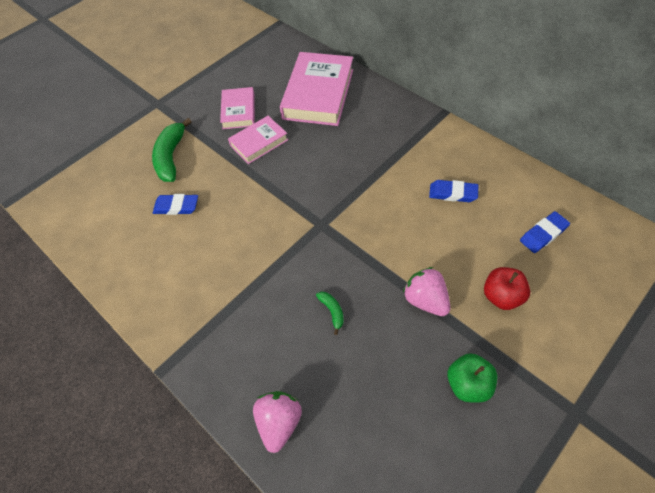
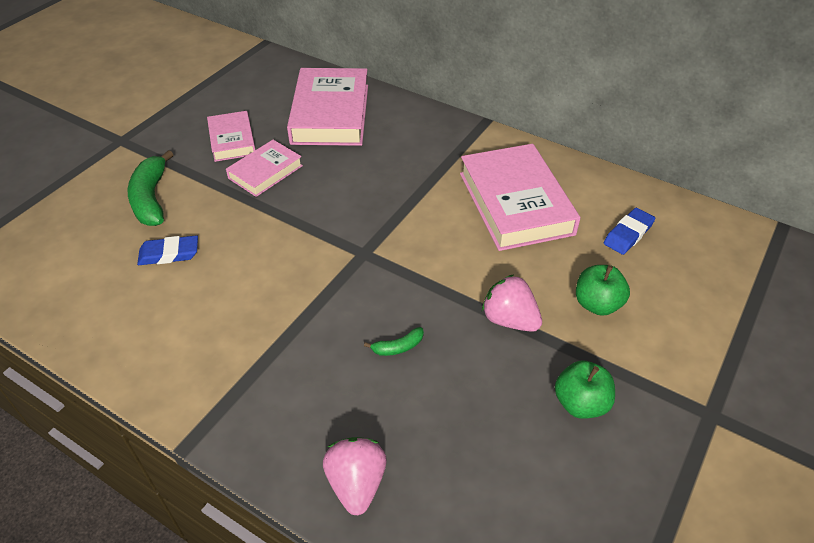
camera: 15 degrees left, 10 degrees down
green banana [316,291,344,335] -> green banana turned 105 degrees clockwise [364,327,424,356]
blue eraser [429,180,478,202] -> pink book [460,144,580,251]
red apple [484,267,530,310] -> green apple [576,265,630,316]

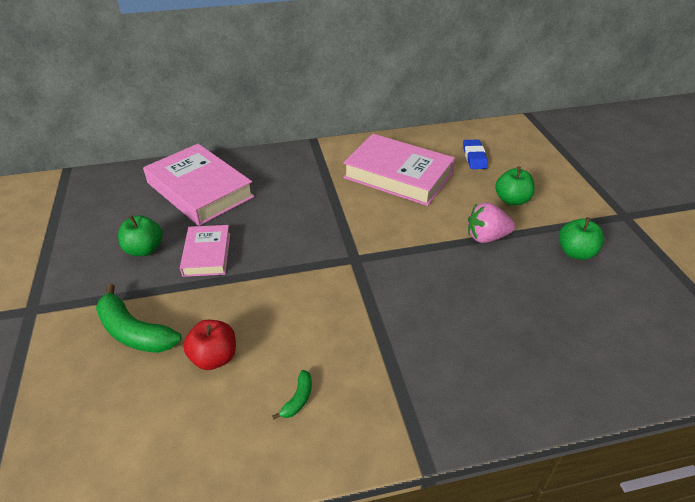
camera: 45 degrees left, 5 degrees down
blue eraser [137,236,198,265] -> red apple [183,320,236,370]
pink book [207,111,255,162] -> green apple [118,215,163,256]
pink strawberry [323,437,387,515] -> none
green banana [364,327,424,356] -> green banana moved to [272,370,312,419]

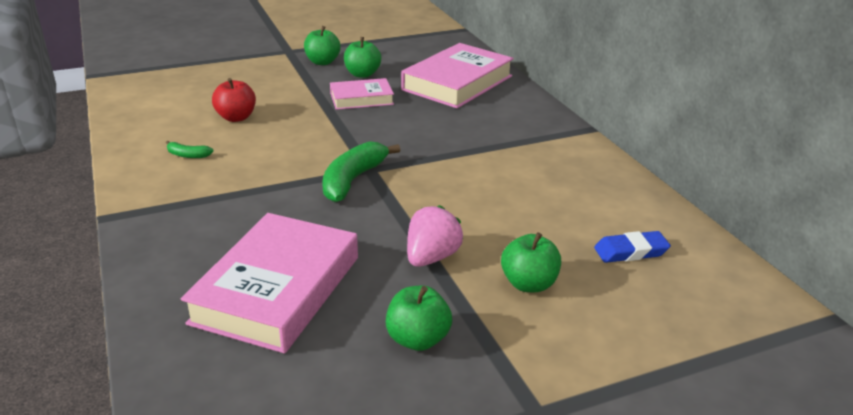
camera: 80 degrees right, 10 degrees down
green banana [96,284,181,353] -> green banana moved to [322,141,400,202]
pink book [343,134,455,206] -> pink book moved to [181,213,358,353]
pink strawberry [468,202,515,243] -> pink strawberry turned 45 degrees clockwise [407,205,463,267]
none -> green apple [304,26,341,65]

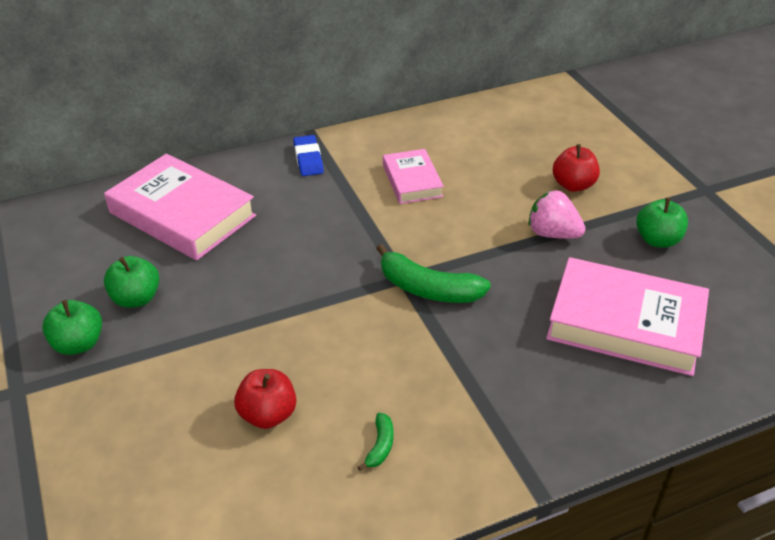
camera: 90 degrees left, 10 degrees up
pink book [330,78,394,110] -> pink book moved to [383,149,444,204]
green apple [501,232,561,292] -> red apple [553,144,600,192]
blue eraser [594,231,671,263] -> blue eraser moved to [293,135,324,176]

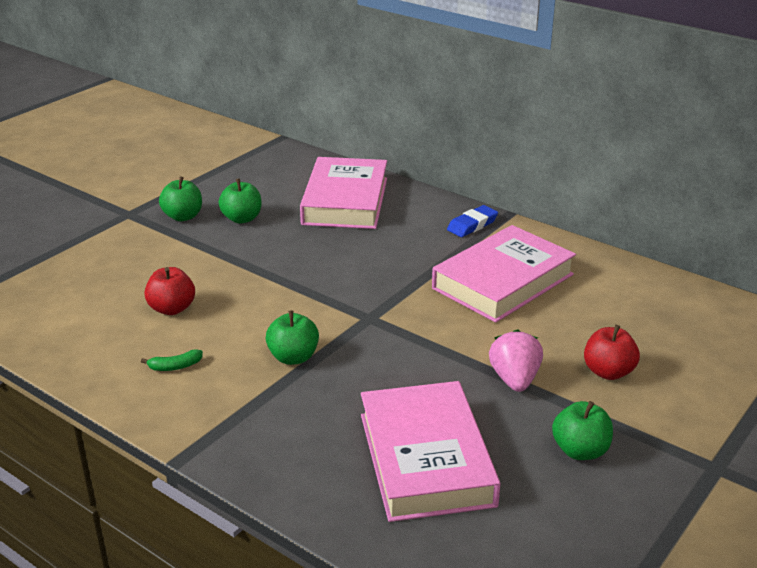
camera: 60 degrees right, 10 degrees down
green banana [376,244,491,303] -> none
pink book [383,149,444,204] -> pink book [432,225,576,323], size x1.79
none -> green apple [266,310,319,365]

